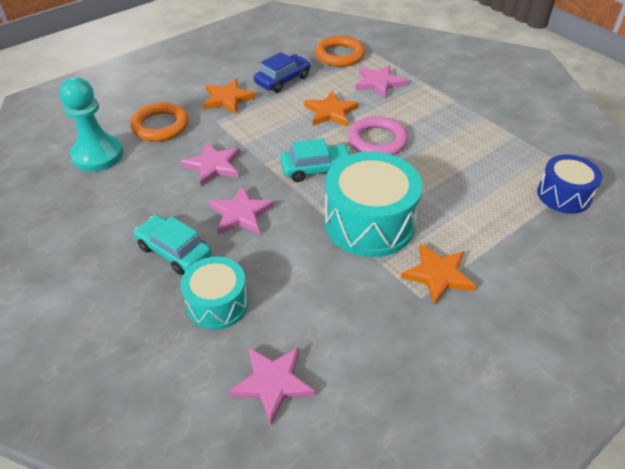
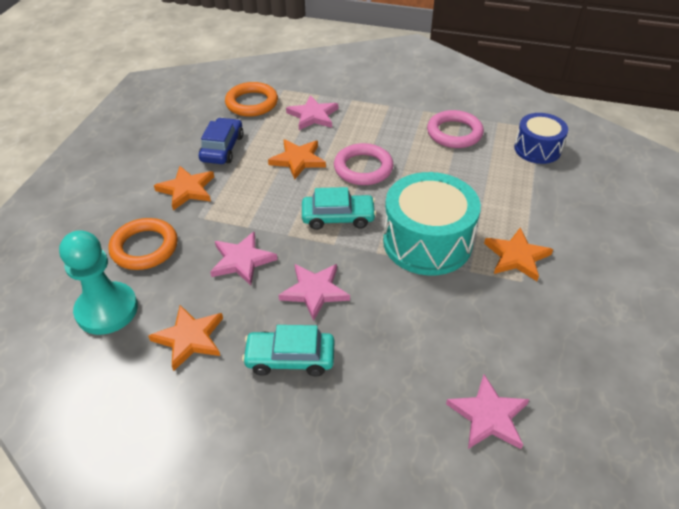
camera: 35 degrees left, 0 degrees up
turquoise drum [181,257,248,330] -> none
turquoise car [280,138,350,182] -> turquoise car turned 45 degrees clockwise [302,187,376,230]
none -> orange star [148,305,223,371]
none -> pink ring [427,110,484,148]

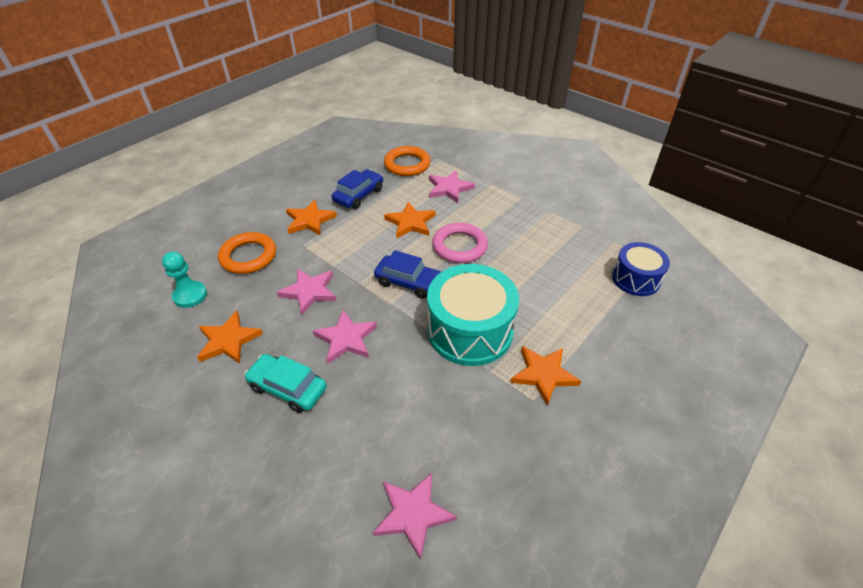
camera: 25 degrees right, 0 degrees up
turquoise pawn [59,230,138,335] -> turquoise pawn [162,251,207,308], size x0.65
turquoise car [302,187,376,230] -> blue car [374,250,441,299]
pink ring [427,110,484,148] -> none

